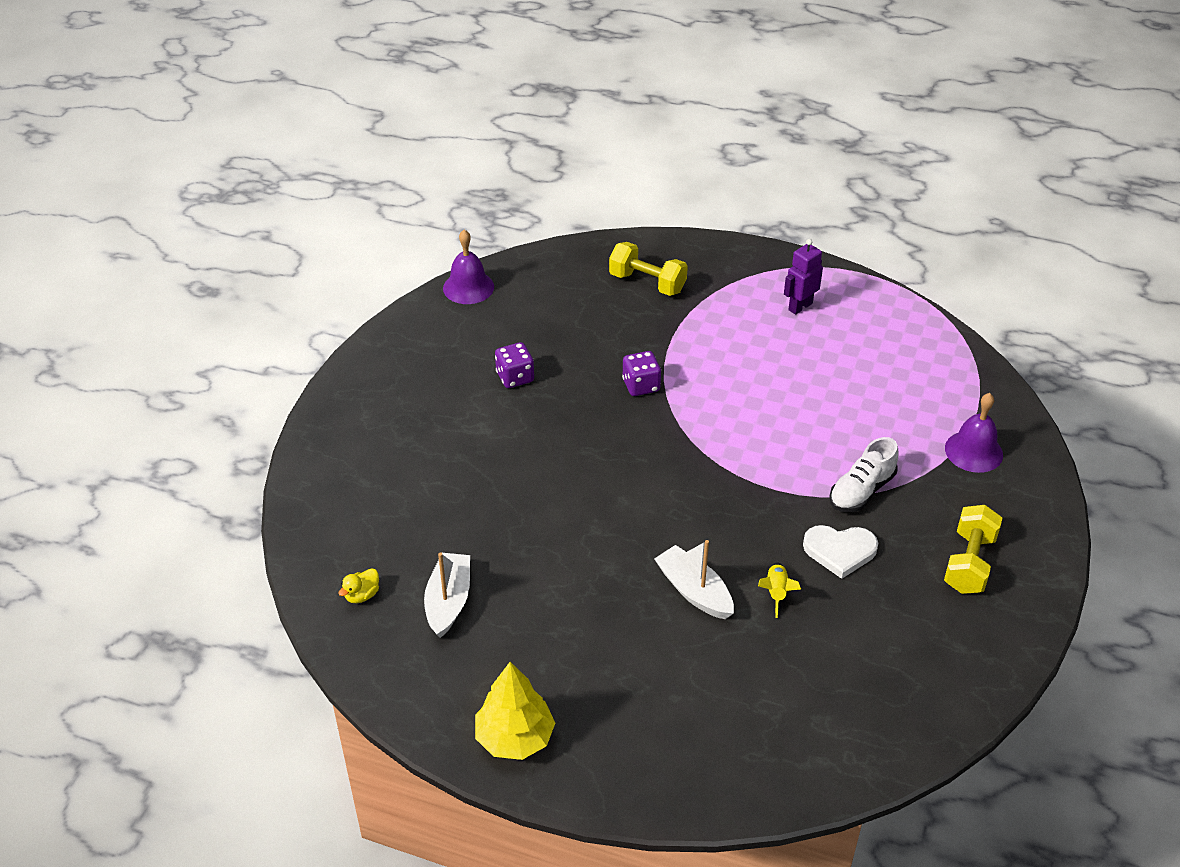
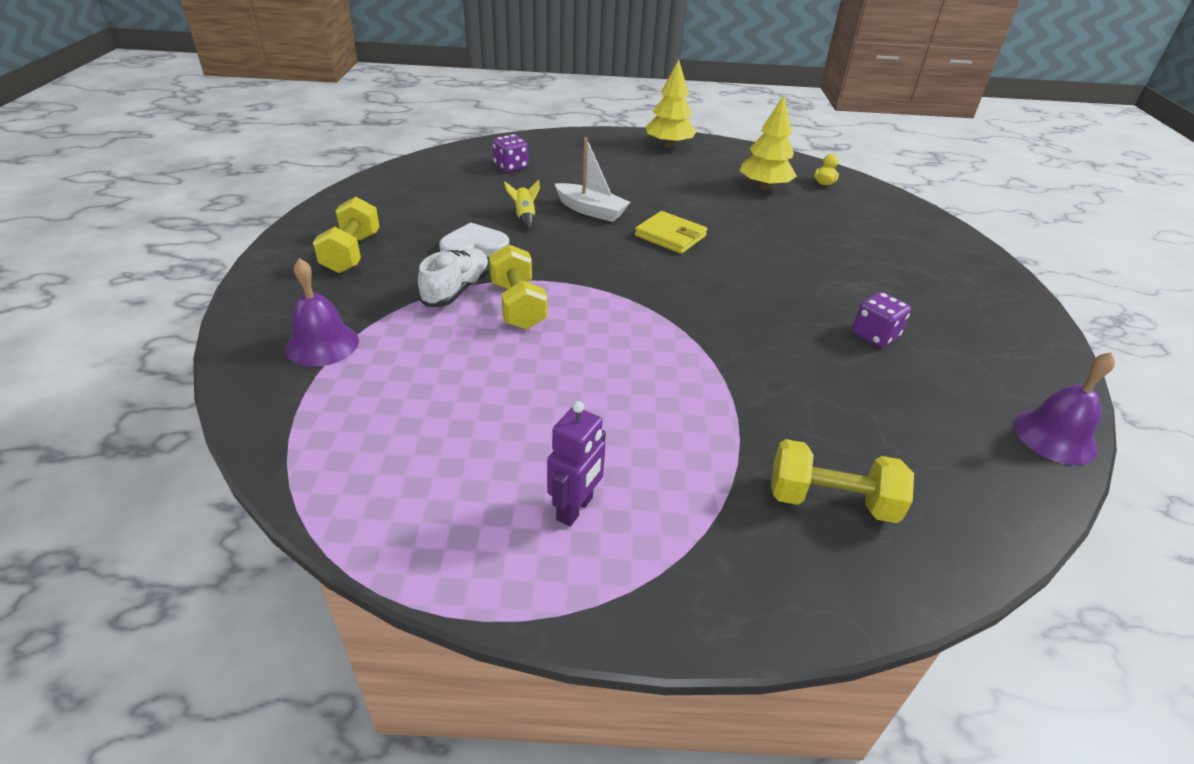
camera: 160 degrees right, 5 degrees down
white boat [424,552,470,638] -> yellow tree [739,95,797,190]
purple dice [622,351,661,396] -> purple dice moved to [493,134,528,172]
none -> yellow dumbbell [489,244,547,330]
none -> yellow wallet [635,211,707,254]

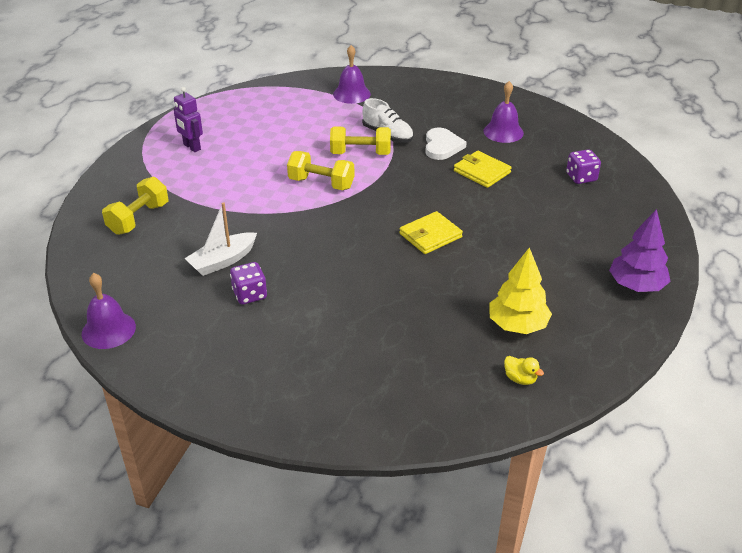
camera: 110 degrees right, 0 degrees up
yellow dumbbell [313,197,380,273] -> yellow dumbbell moved to [287,151,354,190]
yellow rocket [504,179,540,230] -> yellow wallet [454,151,512,188]
white boat [555,137,630,222] -> white boat moved to [185,202,257,276]
yellow tree [646,59,697,148] -> purple tree [609,209,671,292]
none -> purple bell [484,81,524,143]

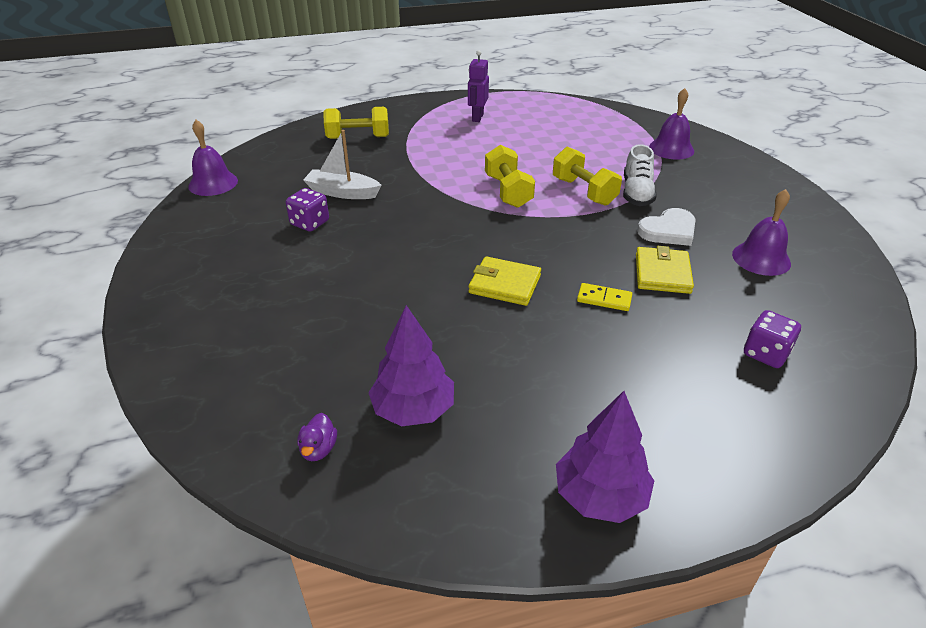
camera: 55 degrees right, 0 degrees up
yellow tree [489,247,552,334] -> purple tree [368,305,454,427]
yellow duck [504,356,544,385] -> purple duck [297,413,337,461]
none -> yellow domino [577,283,632,311]

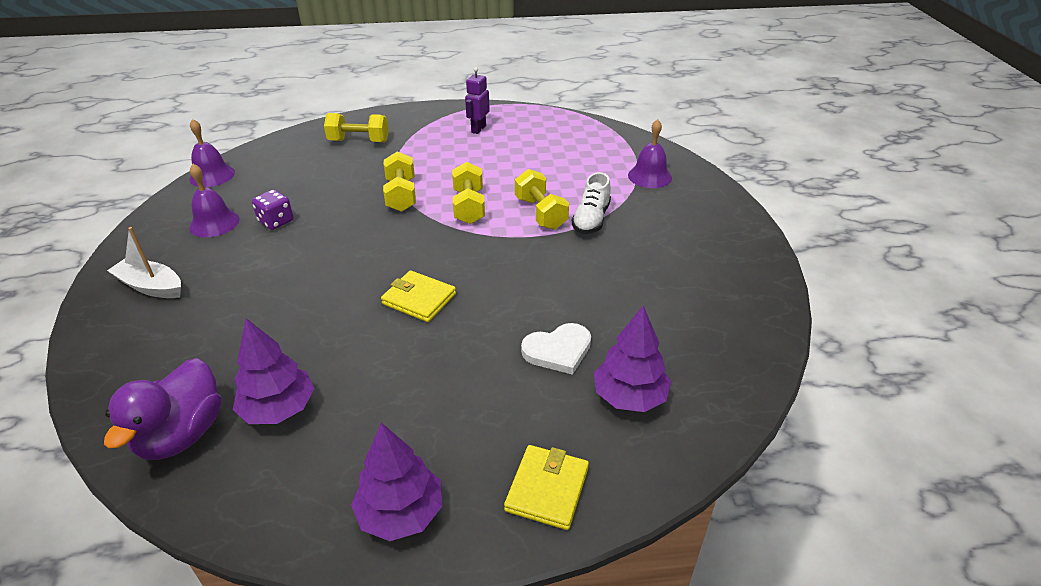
camera: 10 degrees right, 0 degrees up
purple duck [297,413,337,461] -> purple duck [104,358,222,460], size x2.37
white boat [303,130,382,199] -> white boat moved to [107,227,181,298]
yellow domino [577,283,632,311] -> none
yellow wallet [636,246,694,294] -> yellow wallet moved to [504,445,589,530]
white heart [637,208,696,246] -> white heart moved to [521,323,591,375]
purple bell [732,189,791,276] -> purple bell moved to [189,164,240,237]
purple dice [744,310,801,368] -> purple tree [594,306,671,412]
none -> yellow dumbbell [383,152,416,212]

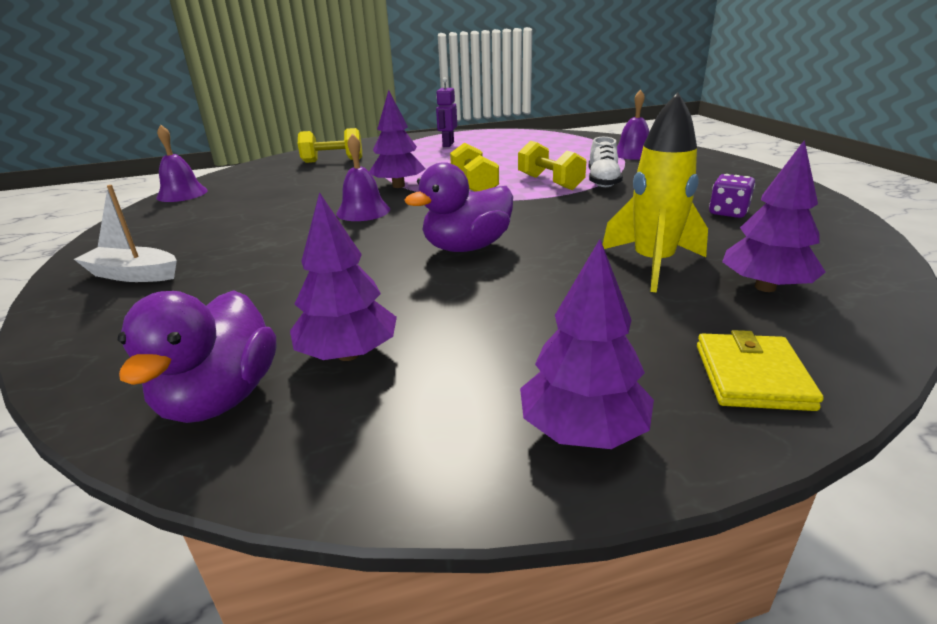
camera: 10 degrees left, 10 degrees down
purple bell [189,164,240,237] -> purple bell moved to [336,134,390,221]
purple dice [252,189,294,230] -> purple dice moved to [709,174,755,218]
yellow wallet [381,270,456,322] -> purple duck [404,162,513,252]
yellow dumbbell [383,152,416,212] -> purple tree [369,90,426,188]
white heart [521,323,591,375] -> yellow rocket [602,92,708,292]

